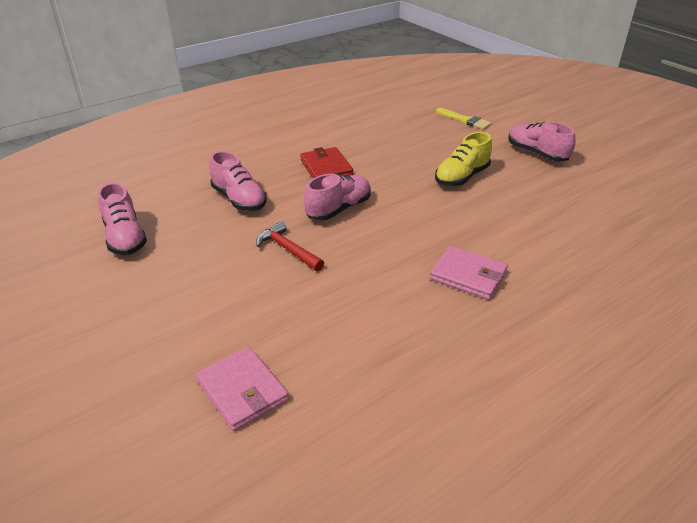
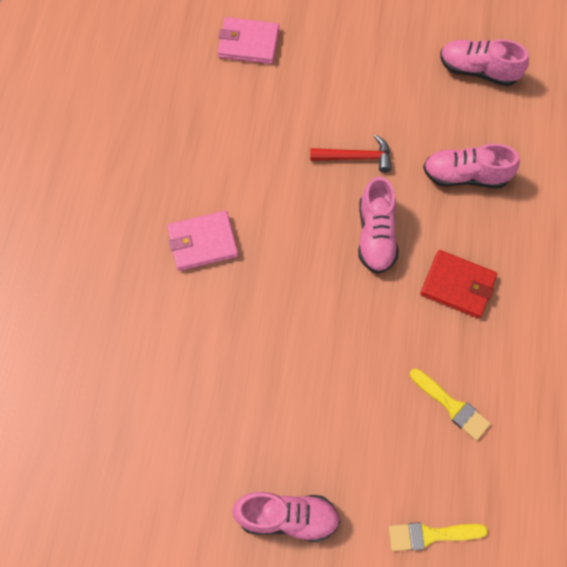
camera: 135 degrees right, 30 degrees up
yellow shoe [435,132,492,186] -> none
none -> yellow brush [410,368,491,441]

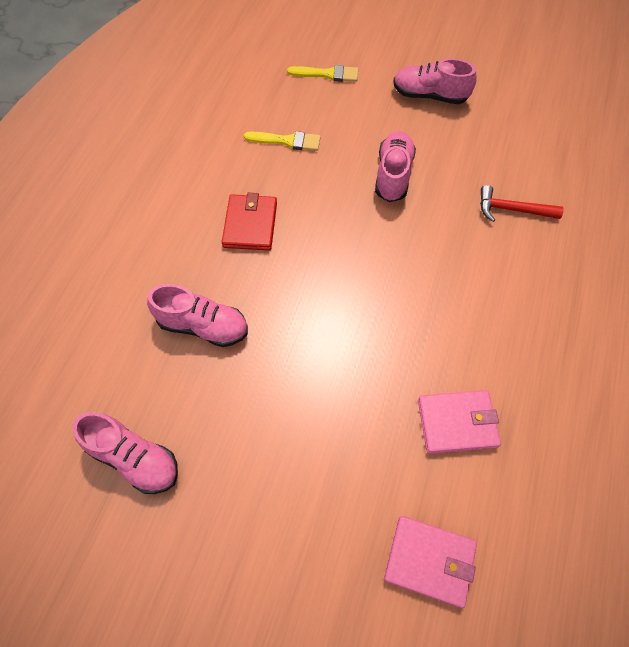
camera: 170 degrees left, 5 degrees down
pink wallet [167,211,238,271] -> pink wallet moved to [418,390,501,454]
red hammer [310,135,391,173] -> red hammer moved to [480,185,564,222]
pink shoe [358,176,398,274] -> pink shoe moved to [375,131,416,202]
yellow brush [410,368,491,441] -> yellow brush turned 135 degrees clockwise [244,131,321,151]
red wallet [420,250,497,319] -> red wallet turned 60 degrees clockwise [222,193,277,251]

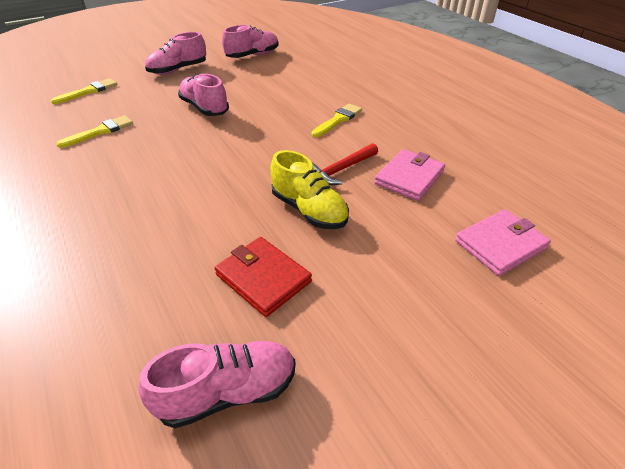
camera: 50 degrees left, 20 degrees down
pink shoe [147,284,248,347] -> pink shoe moved to [222,25,279,58]
red wallet [222,193,277,251] -> red wallet moved to [214,237,312,317]
red hammer [480,185,564,222] -> red hammer moved to [312,143,378,185]
none -> yellow shoe [270,150,349,229]
none -> yellow brush [312,104,362,137]

